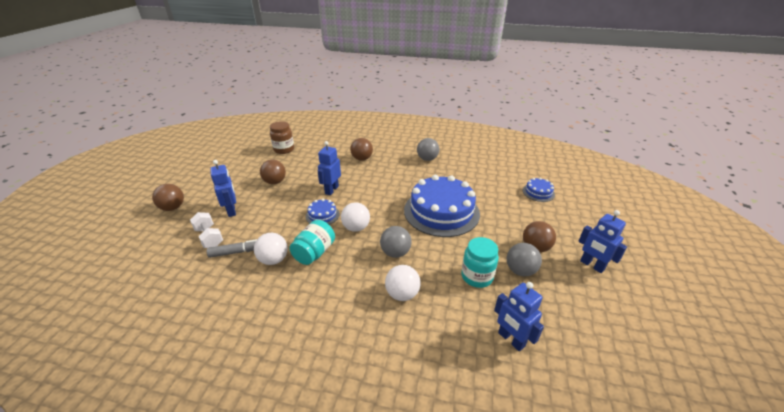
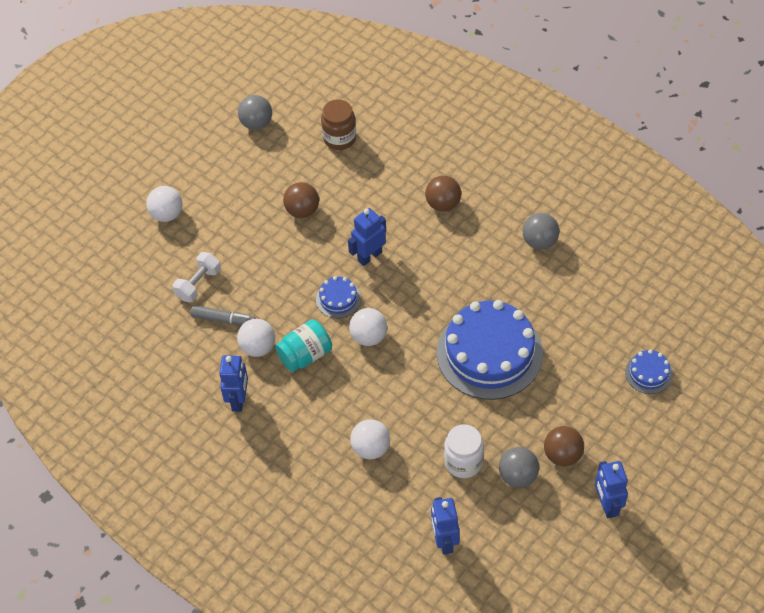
camera: 30 degrees right, 20 degrees up
brown ball [152,184,184,211] -> white ball [146,186,183,222]
white dumbbell [190,212,223,248] -> white dumbbell turned 45 degrees clockwise [173,252,221,302]
blue robot [210,160,236,217] -> blue robot moved to [219,355,248,412]
grey ball [380,226,412,258] -> grey ball moved to [238,95,272,130]
turquoise jar [461,237,499,288] -> white jar [444,424,484,478]

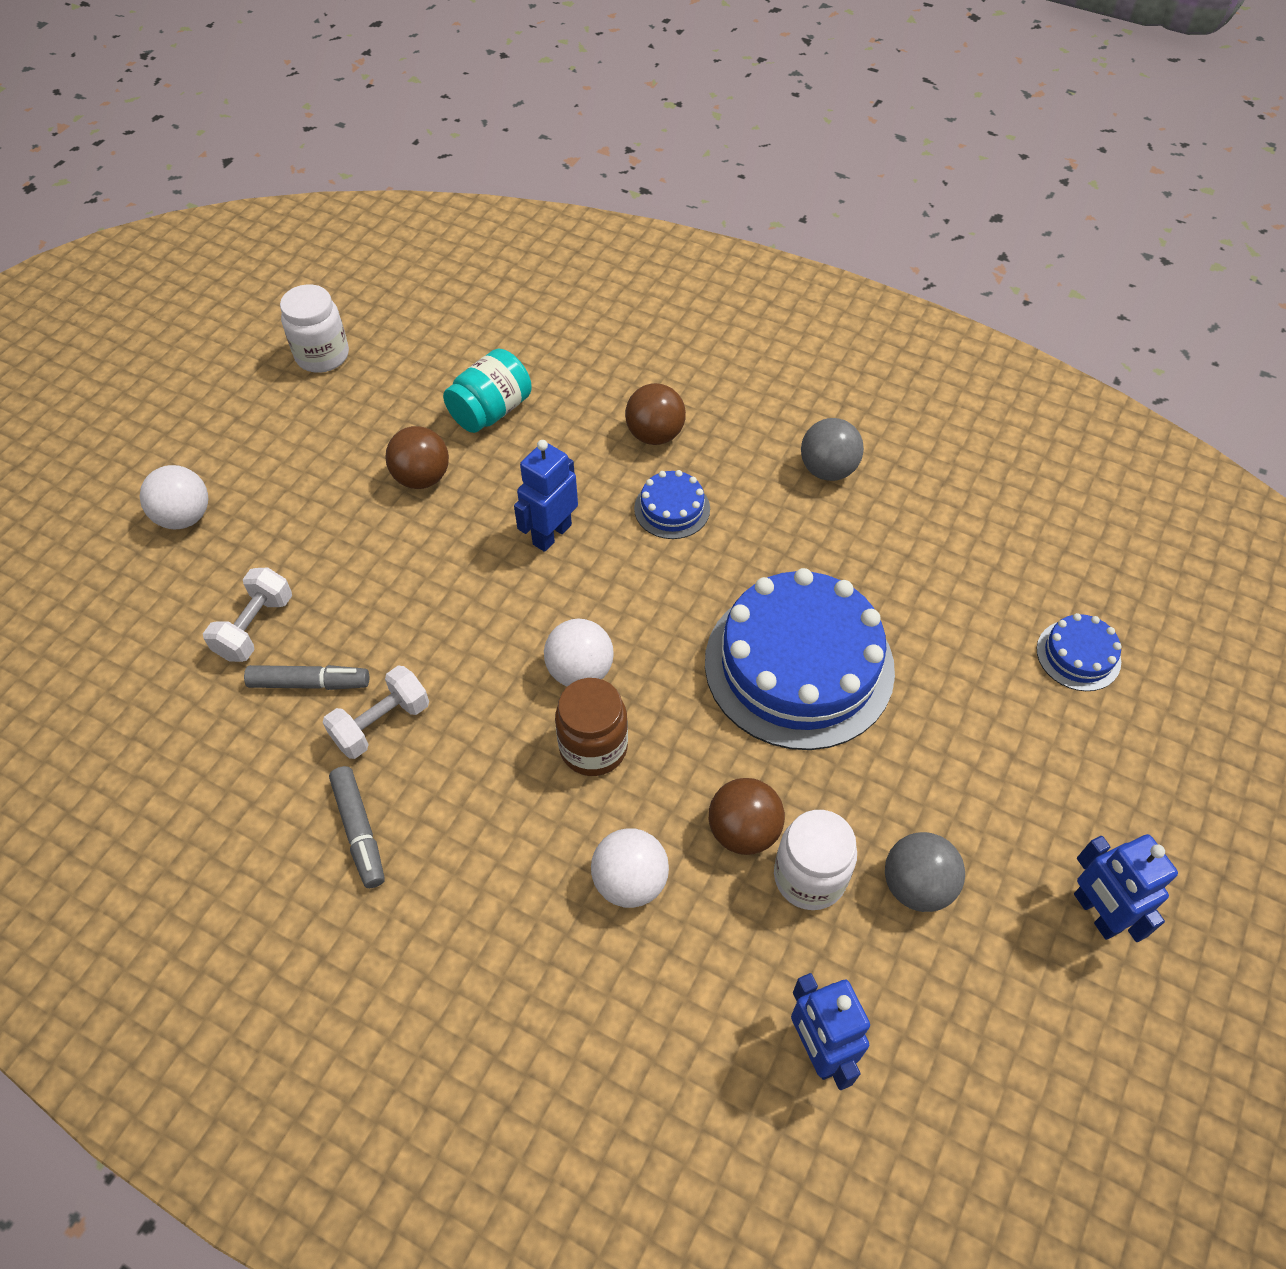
camera: 15 degrees left, 0 degrees up
blue robot [219,355,248,412] -> grey marker [329,766,385,888]
white ball [237,319,275,357] -> white dumbbell [323,666,429,759]
grey ball [238,95,272,130] -> white jar [280,284,349,373]
turquoise jar [275,320,332,372] -> turquoise jar moved to [443,349,531,433]
blue cake [316,276,361,318] -> blue cake moved to [634,470,710,539]
brown jar [321,99,356,150] -> brown jar moved to [555,678,628,776]
brown ball [544,426,584,466] -> brown ball moved to [709,778,785,855]

